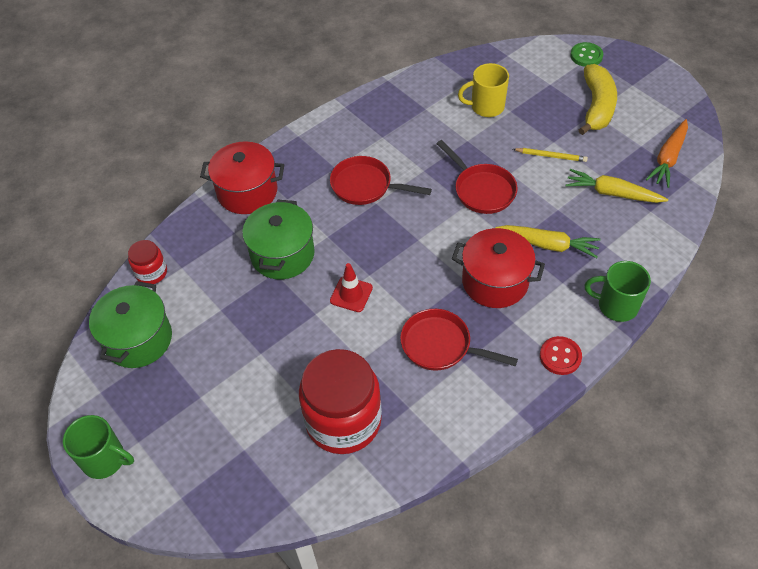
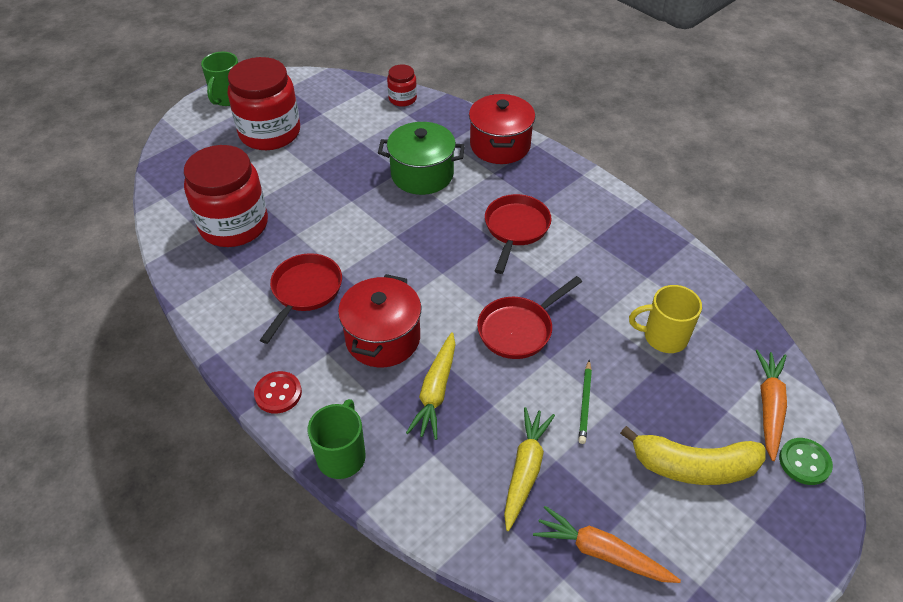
camera: 85 degrees right, 5 degrees down
green pot [89,281,172,368] -> none
red traffic cone [330,263,373,312] -> none
yellow mug [458,63,509,117] -> yellow mug turned 75 degrees counterclockwise [629,285,702,353]
yellow pencil [513,148,588,162] -> green pencil [578,360,592,444]
none -> red jar [228,57,300,150]
none -> orange carrot [756,350,787,461]

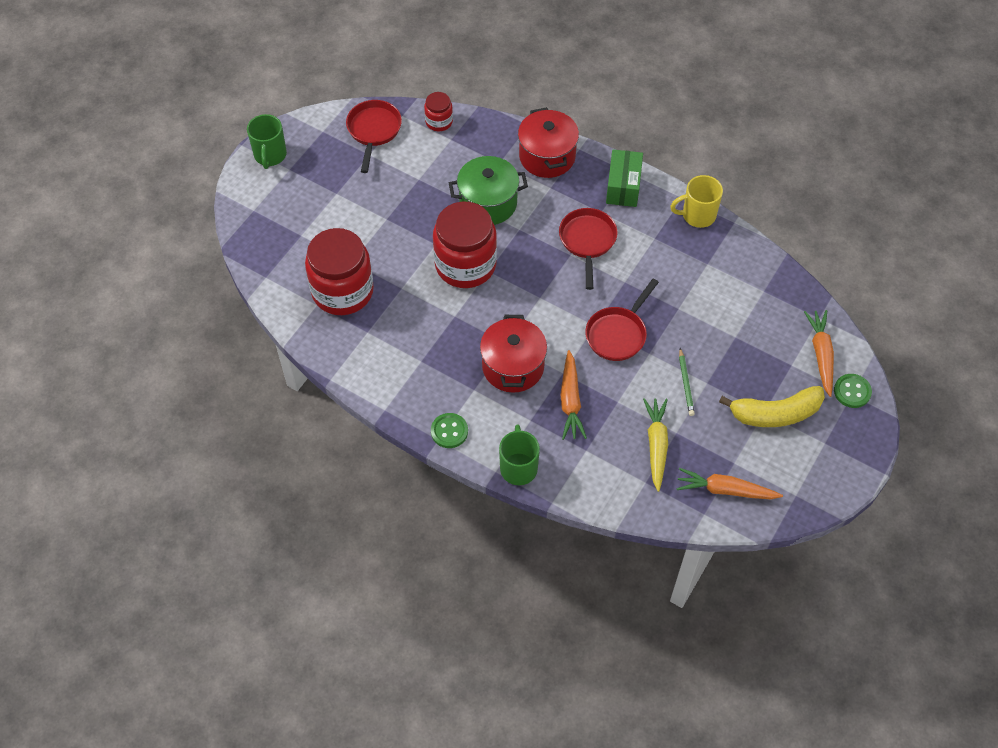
camera: 15 degrees left, 10 degrees up
red jar [228,57,300,150] -> red jar moved to [433,202,497,288]
red button [254,371,302,414] -> green button [431,413,468,448]
red pan [260,253,342,344] -> red pan moved to [346,100,402,173]
yellow carrot [406,332,455,440] -> orange carrot [560,350,587,440]
yellow mug [629,285,702,353] -> yellow mug moved to [670,175,723,228]
none -> green box [606,149,643,207]

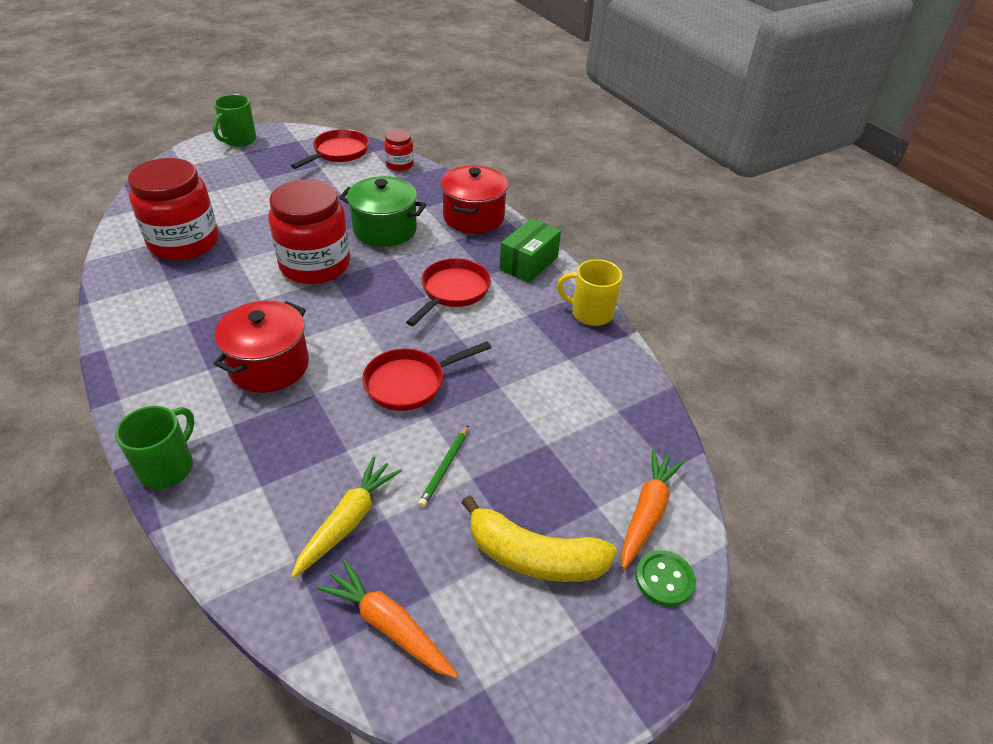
camera: 25 degrees right, 15 degrees down
green button [431,413,468,448] -> none
orange carrot [560,350,587,440] -> none

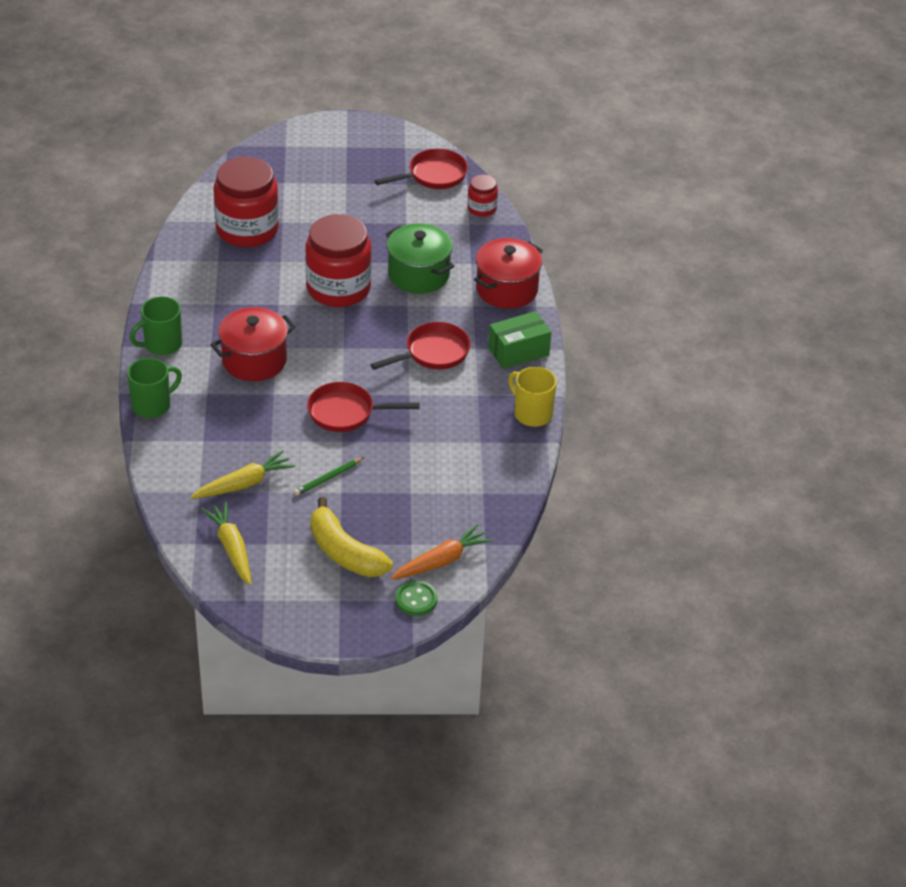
camera: 30 degrees right, 0 degrees up
green mug [213,94,256,147] -> green mug moved to [130,297,182,355]
orange carrot [317,560,459,679] -> yellow carrot [201,502,251,585]

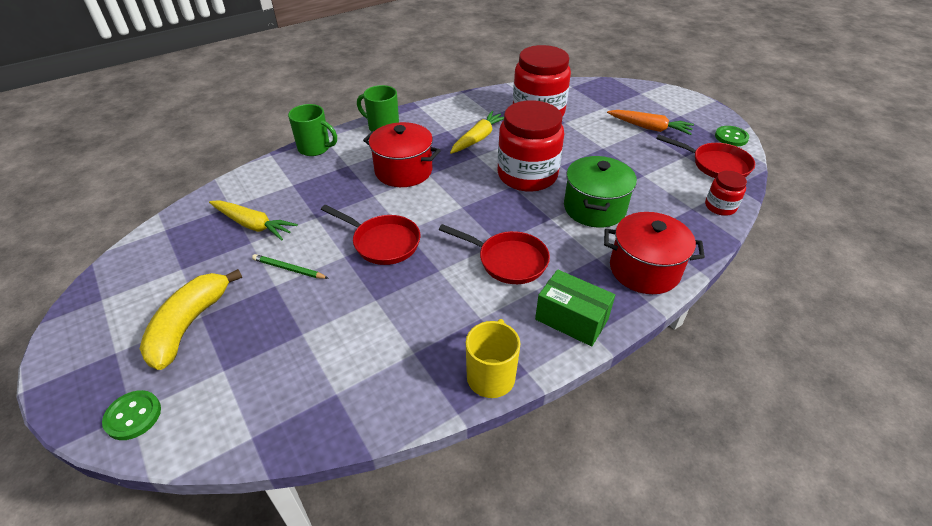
camera: 60 degrees right, 0 degrees up
yellow carrot [201,502,251,585] -> yellow carrot moved to [450,111,504,154]
red pan [307,382,420,432] -> red pan turned 150 degrees clockwise [321,205,420,265]
orange carrot [391,524,492,580] -> orange carrot moved to [607,110,694,135]
none -> green button [715,126,749,146]

